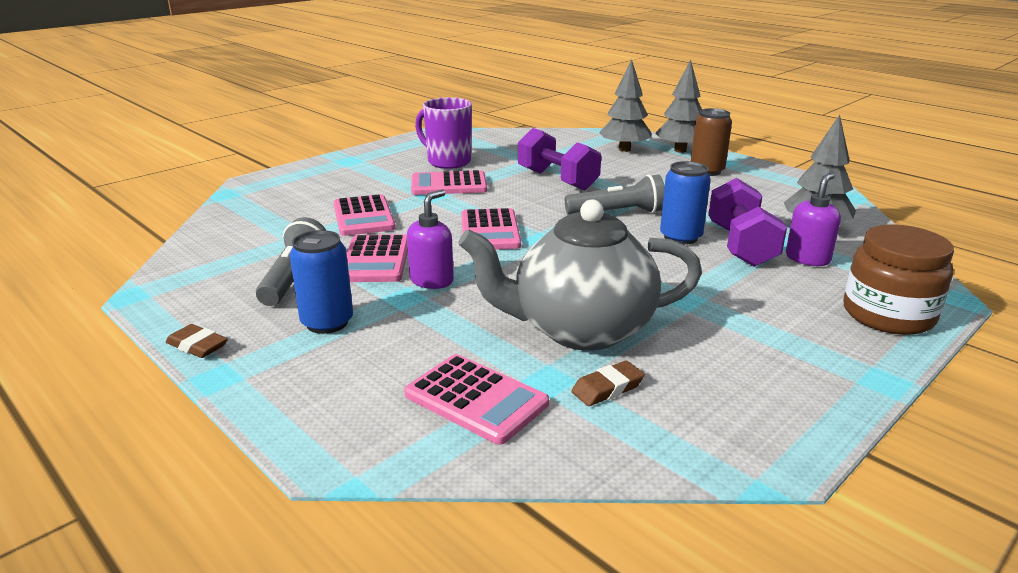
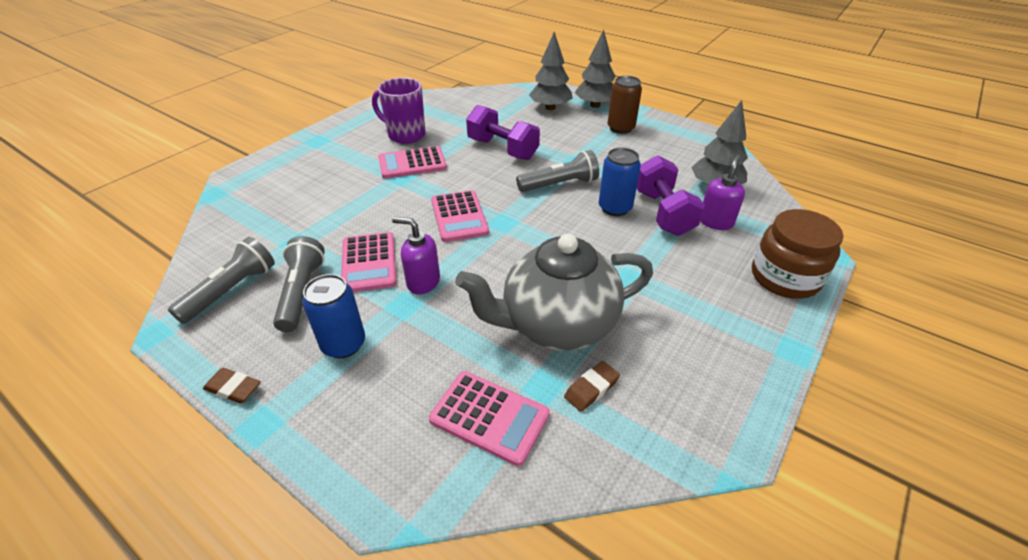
camera: 10 degrees left, 15 degrees up
pink calculator [334,194,395,236] -> none
purple soap dispenser [407,189,454,289] -> purple soap dispenser turned 90 degrees counterclockwise [392,217,440,294]
none -> grey flashlight [168,237,275,324]

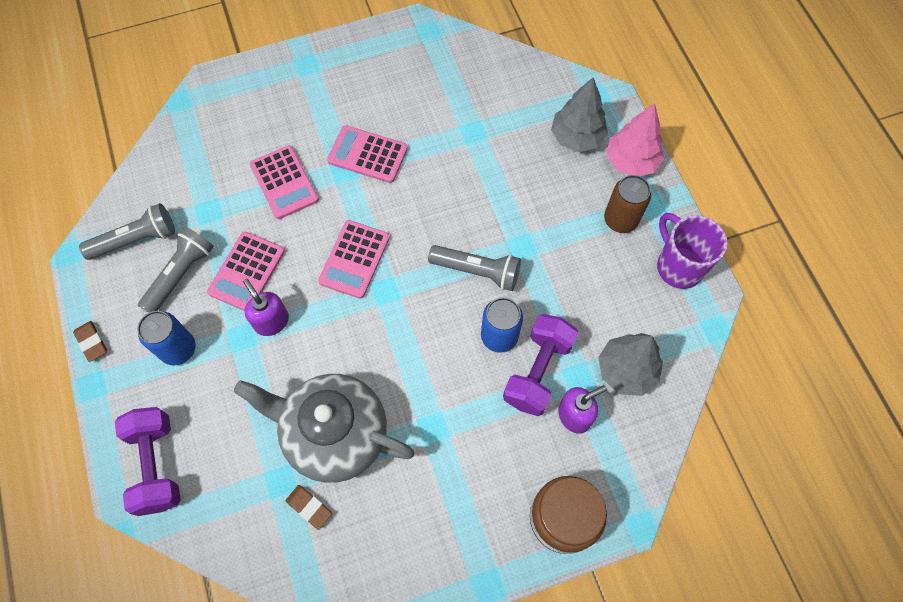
camera: 35 degrees right, 25 degrees up
purple mug [372,78,425,144] -> purple mug moved to [657,213,727,289]
pink calculator [429,371,550,466] -> pink calculator moved to [250,145,319,219]
purple dumbbell [466,105,540,160] -> purple dumbbell moved to [115,407,181,516]
brown eraser [564,361,620,412] -> brown eraser turned 45 degrees clockwise [286,485,332,530]
grey tree [575,29,616,108] -> pink tree [606,104,664,176]

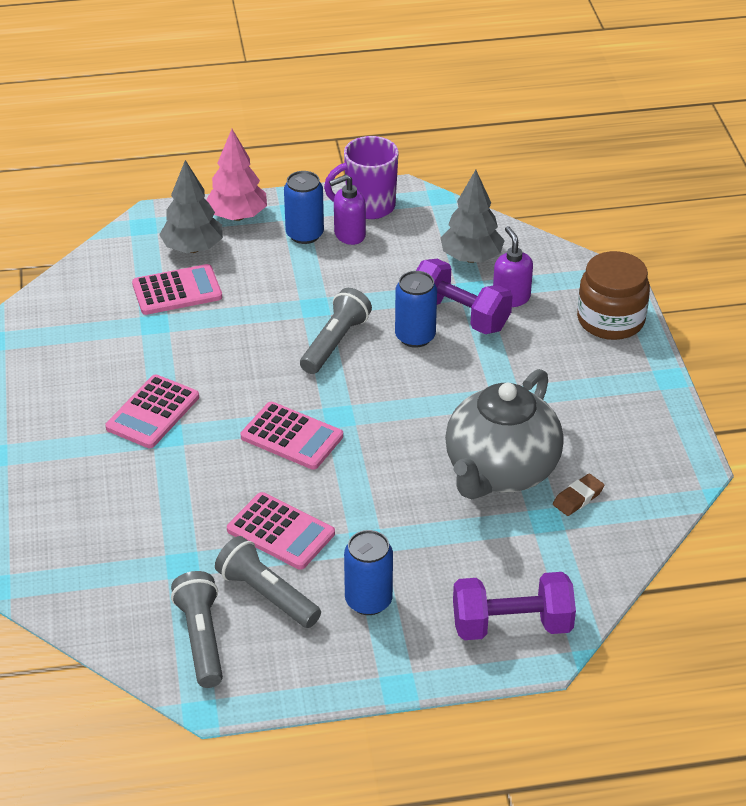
camera: 80 degrees left, 25 degrees down
brown eraser [73,321,107,362] -> none
purple soap dispenser [243,279,289,336] -> purple soap dispenser moved to [329,174,366,245]
pink calculator [250,145,319,219] -> pink calculator moved to [132,264,222,315]
brown can [604,175,651,233] -> blue can [284,171,324,244]

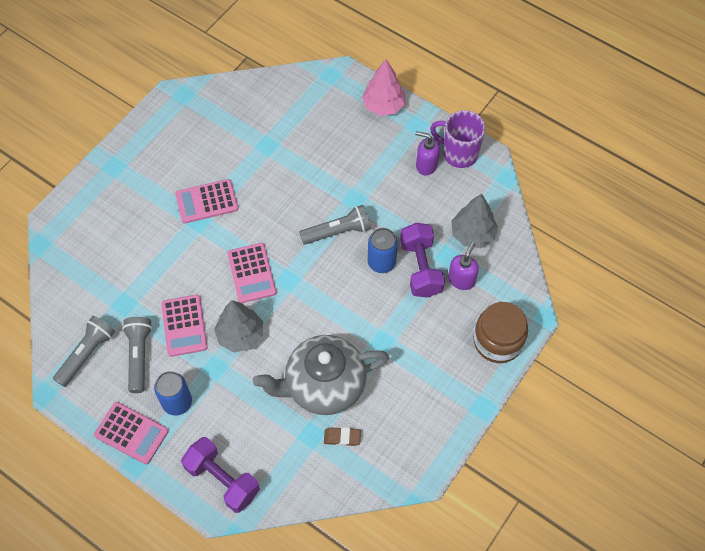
camera: 45 degrees right, 20 degrees up
pink calculator [132,264,222,315] -> pink calculator moved to [94,402,168,464]
grey tree [159,160,223,253] -> grey tree moved to [214,300,263,352]
blue can [284,171,324,244] -> none

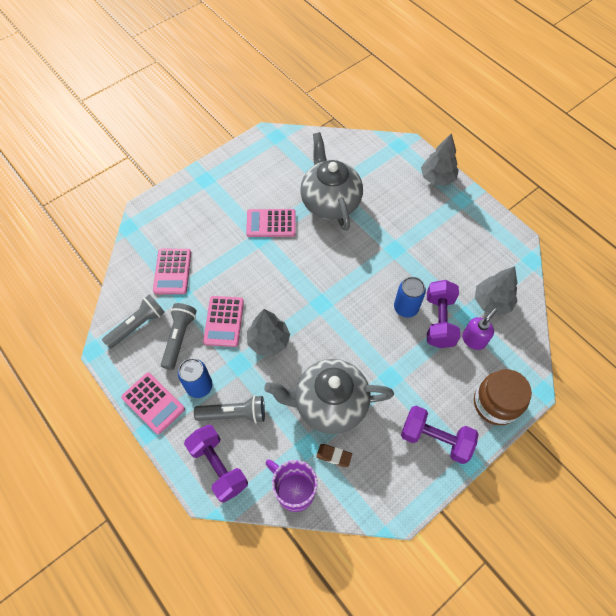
camera: 15 degrees right, 0 degrees up
pink calculator [227,243,276,303] -> pink calculator moved to [153,249,191,294]
grey flashlight [299,205,371,244] -> grey flashlight moved to [194,395,265,424]
pink tree [362,59,405,116] -> grey tree [421,133,459,186]
purple soap dispenser [415,131,440,176] -> none
purple mug [430,110,485,168] -> purple mug moved to [265,459,318,512]
none -> grey teapot [300,132,363,231]
none -> purple dumbbell [401,406,478,464]

